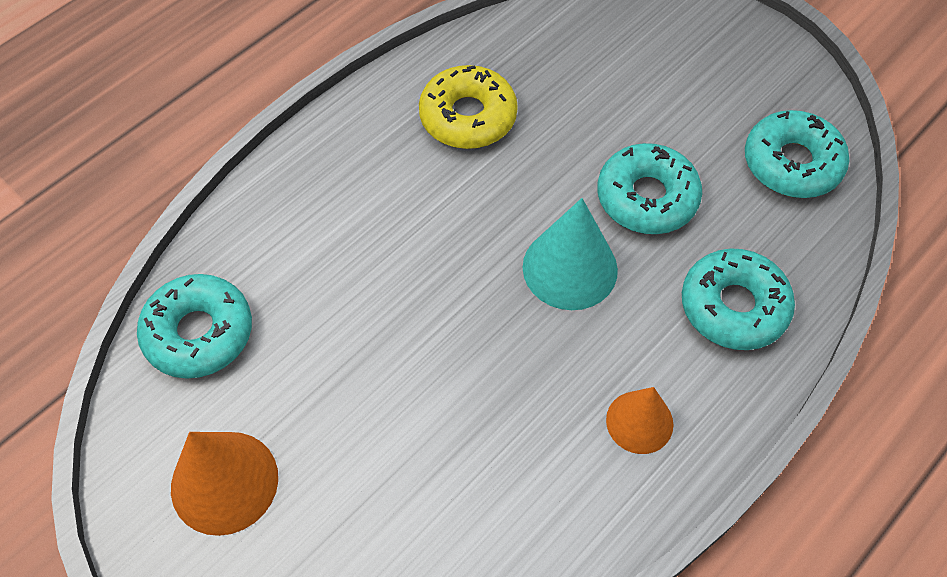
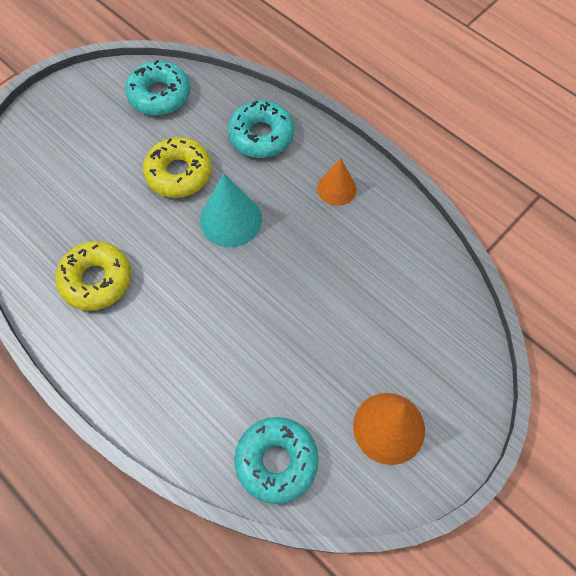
camera: 90 degrees left, 5 degrees up
turquoise donut [597,143,702,234] -> yellow donut [143,137,212,198]

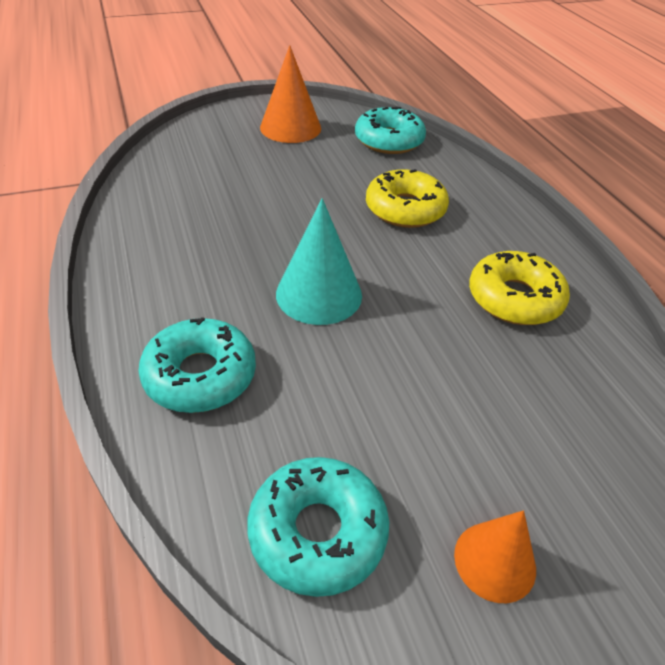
camera: 155 degrees left, 20 degrees down
yellow donut [143,137,212,198] -> yellow donut moved to [366,169,449,228]
orange cone [317,158,357,206] -> orange cone moved to [454,510,536,603]

